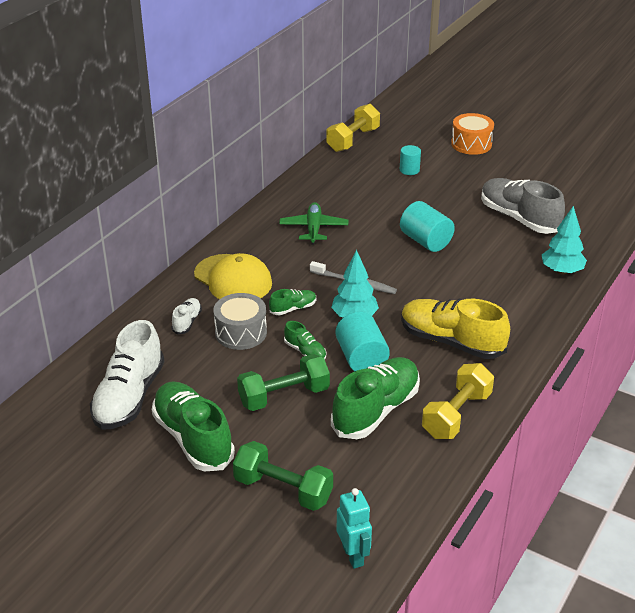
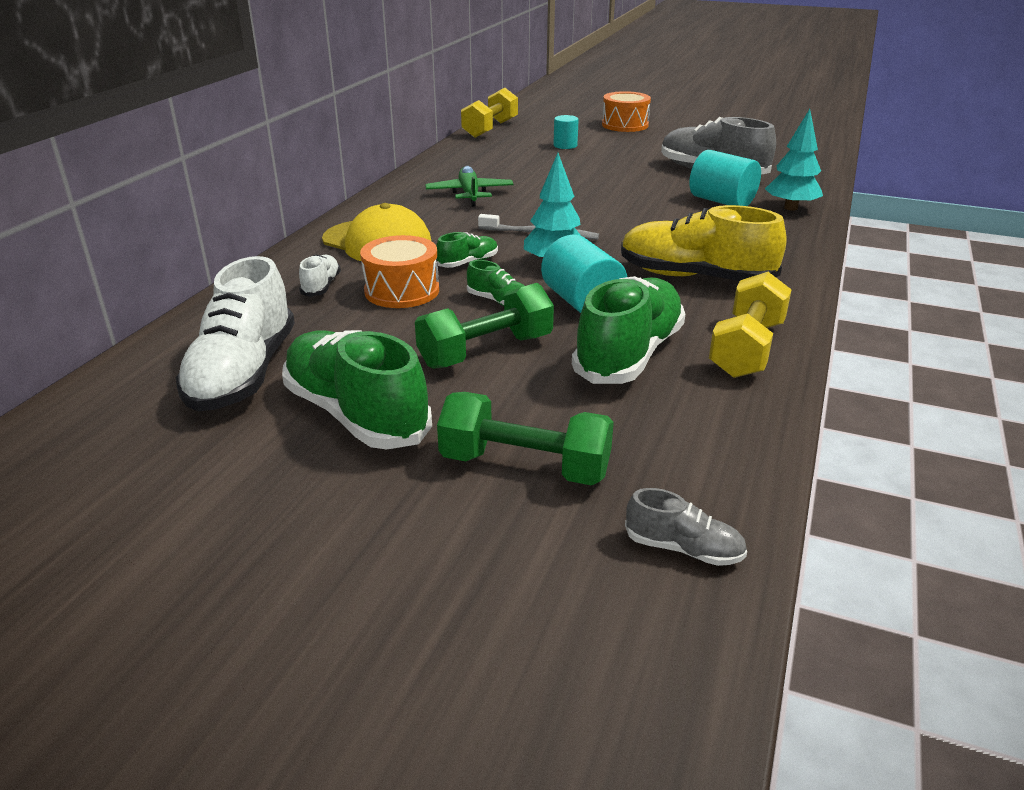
camera: 10 degrees left, 5 degrees down
grey drum [213,293,267,350] -> orange drum [360,235,439,308]
turquoise robot [337,488,372,569] -> grey shoe [625,488,747,566]
turquoise cylinder [400,201,455,252] -> turquoise cylinder moved to [689,150,761,206]

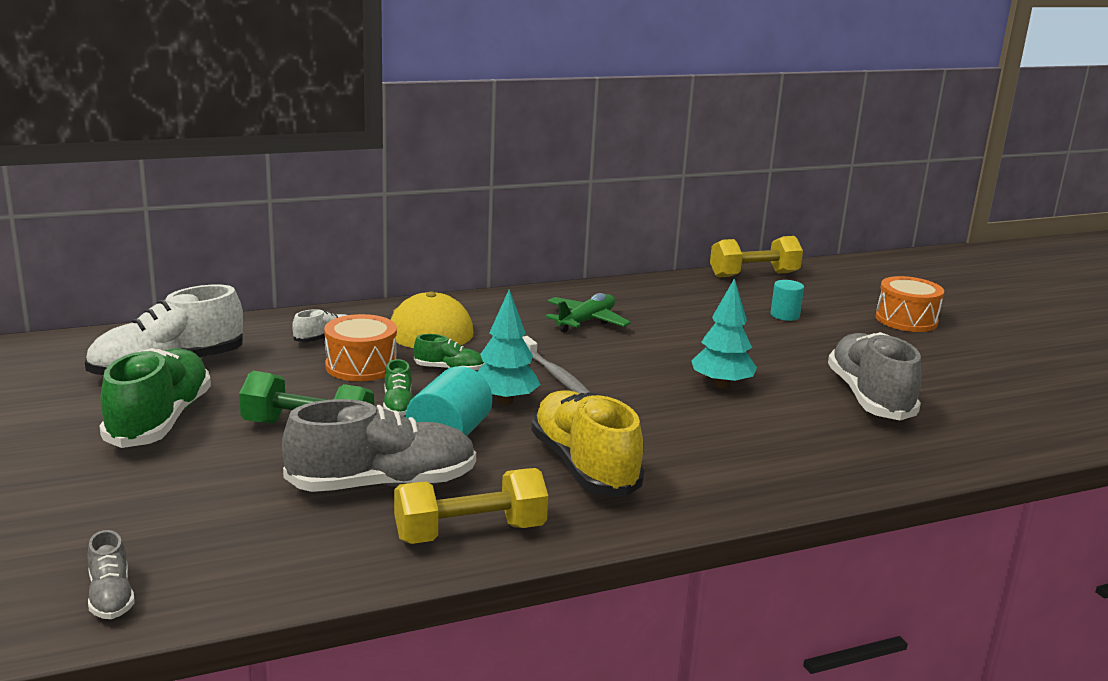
camera: 45 degrees right, 10 degrees down
green dumbbell [437,392,614,486] -> none
green shoe [572,276,685,384] -> grey shoe [282,399,476,492]
turquoise cylinder [689,150,761,206] -> none
turquoise tree [765,109,823,211] -> turquoise tree moved to [691,278,757,389]

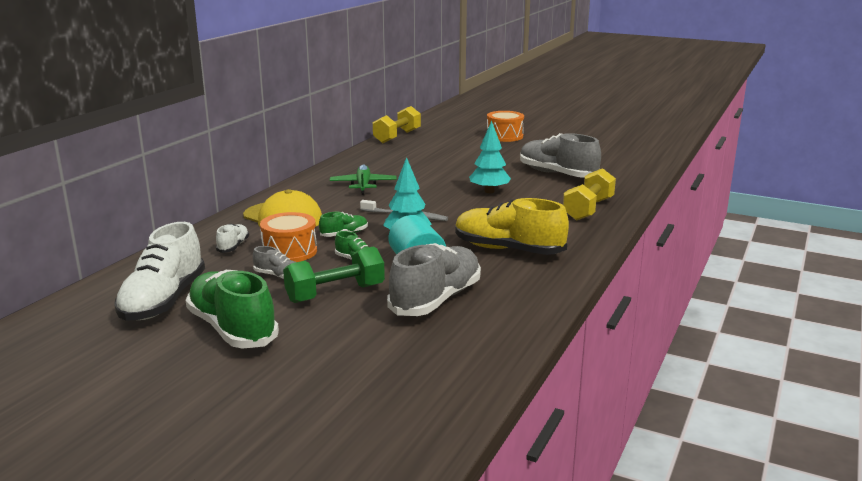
camera: 40 degrees left, 0 degrees up
grey shoe [87,530,135,619] -> grey shoe moved to [253,246,296,280]
yellow dumbbell [394,468,548,544] -> yellow dumbbell moved to [563,168,616,221]
turquoise cylinder [770,280,804,321] -> none

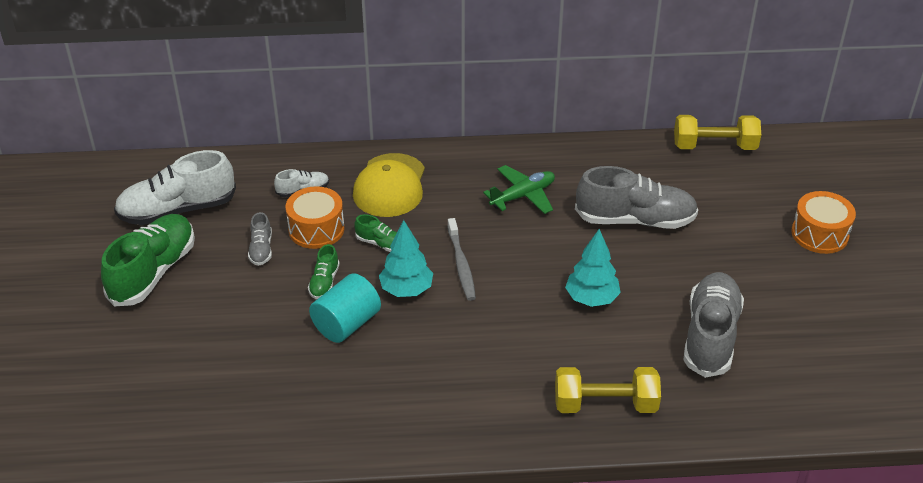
camera: 60 degrees right, 20 degrees up
green dumbbell [283,246,385,303] -> none
grey shoe [387,243,481,316] -> grey shoe moved to [575,166,698,229]
yellow shoe [455,198,569,255] -> none

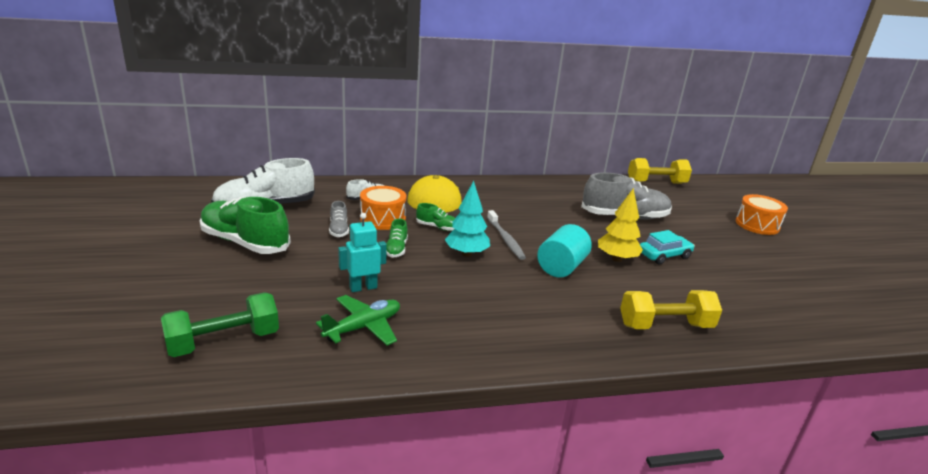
camera: 10 degrees left, 15 degrees down
green shoe [101,214,195,306] -> green shoe turned 75 degrees counterclockwise [199,197,291,254]
turquoise cylinder [309,273,381,343] -> turquoise cylinder moved to [537,224,592,278]
green plane [483,165,555,214] -> green plane moved to [316,295,400,346]
turquoise tree [565,229,621,307] -> yellow tree [598,188,643,262]
grey shoe [683,272,744,378] -> none
none -> green dumbbell [161,292,279,357]
none -> turquoise robot [338,213,387,292]
none -> turquoise car [640,230,695,264]

